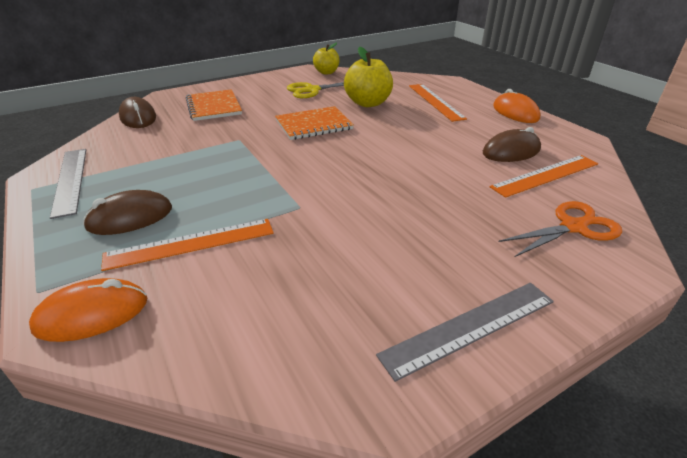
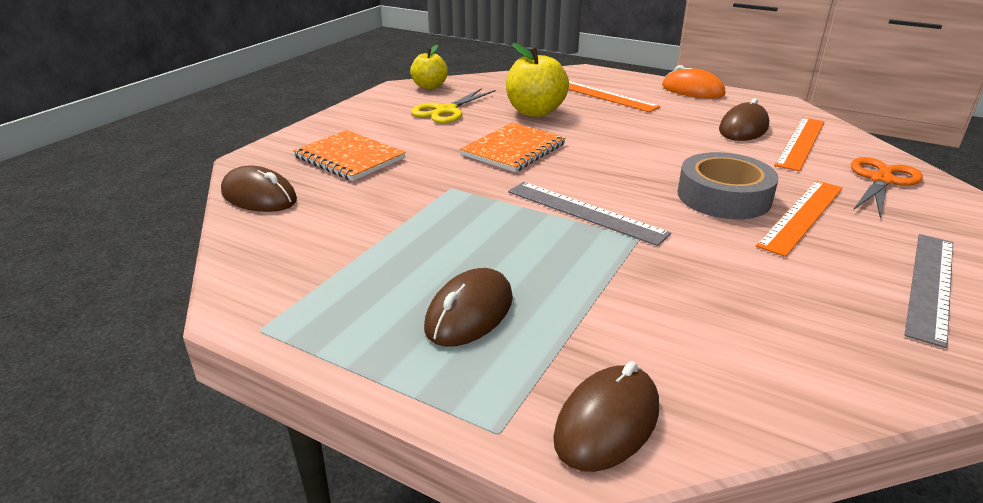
camera: 30 degrees left, 5 degrees down
orange mouse [29,278,147,342] -> brown mouse [553,361,659,472]
grey ruler [50,149,86,219] -> grey ruler moved to [508,182,671,246]
orange ruler [101,219,274,271] -> orange ruler moved to [756,180,843,257]
none -> grey tape [678,152,779,219]

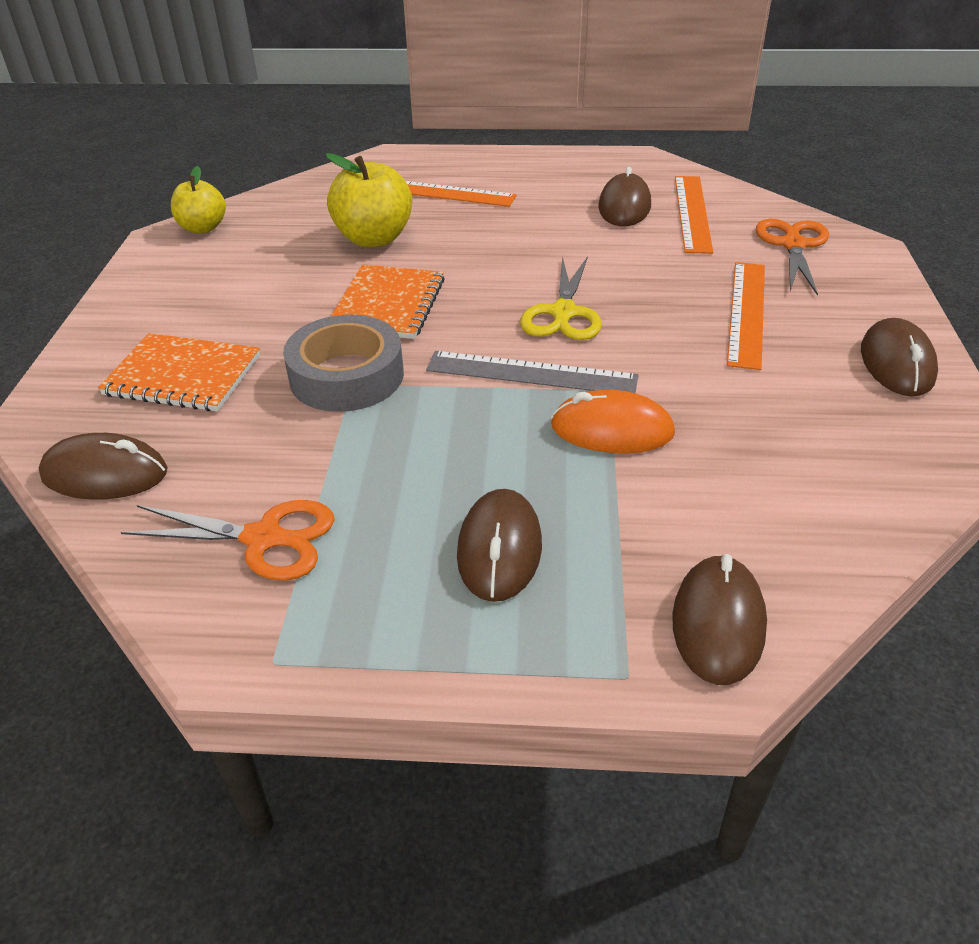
camera: 25 degrees left, 10 degrees up
yellow scissors [411,88,496,123] -> yellow scissors moved to [520,256,602,340]
orange mouse [662,65,725,99] -> orange mouse moved to [551,390,675,453]
grey tape [678,152,779,219] -> grey tape moved to [283,315,404,412]
grey ruler [905,234,953,348] -> brown mouse [861,318,938,396]
none -> orange scissors [121,500,335,581]

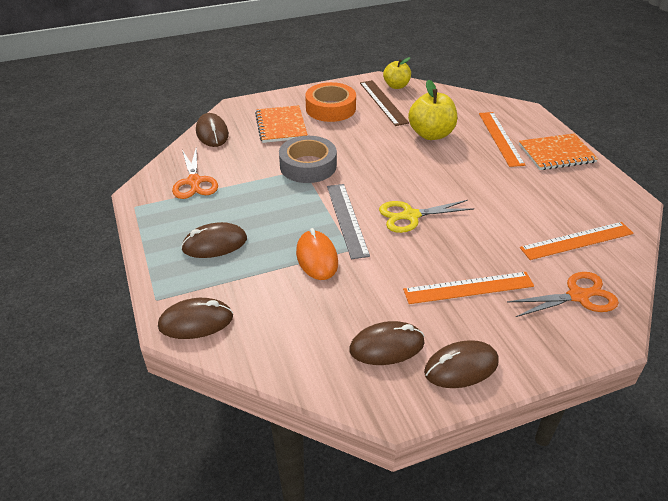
camera: 65 degrees right, 0 degrees up
orange notebook [331,265,445,339] -> orange notebook moved to [519,134,598,170]
brown mouse [598,167,651,227] -> brown mouse moved to [349,321,425,365]
none -> orange tape [305,82,356,122]
none -> brown ruler [360,80,409,126]

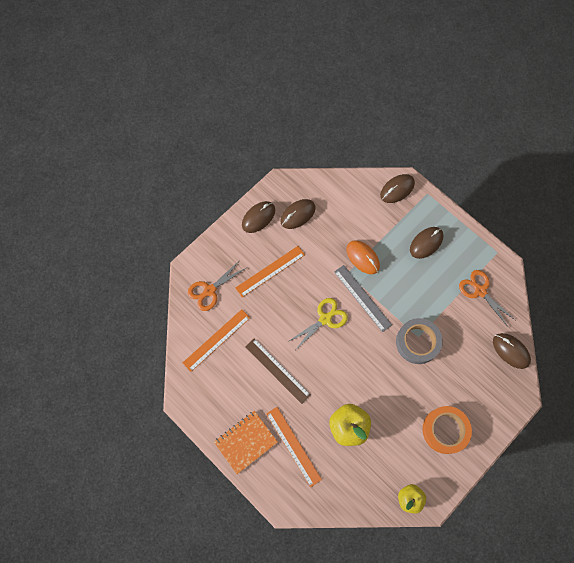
camera: 155 degrees right, 30 degrees up
orange notebook [255,105,308,143] -> none
brown ruler [360,80,409,126] -> brown ruler moved to [245,338,311,404]

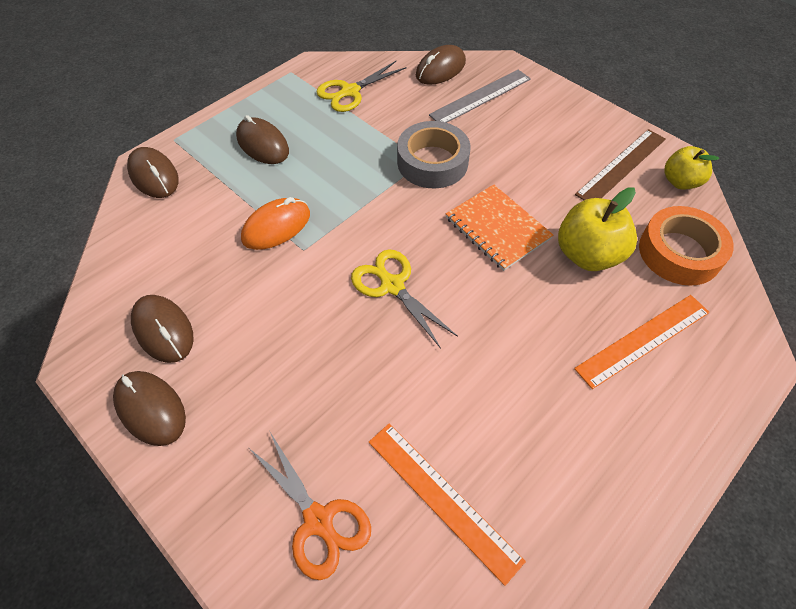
camera: 90 degrees left, 15 degrees down
orange notebook [214,411,278,474] -> orange notebook moved to [446,185,553,271]
orange ruler [235,246,305,297] -> none
brown ruler [245,338,311,404] -> brown ruler moved to [575,129,666,200]
grey ruler [334,265,392,332] -> grey ruler moved to [429,70,531,123]
orange tape [423,406,472,454] -> orange tape moved to [639,206,734,286]
orange scissors [459,270,515,327] -> yellow scissors [316,61,407,112]

